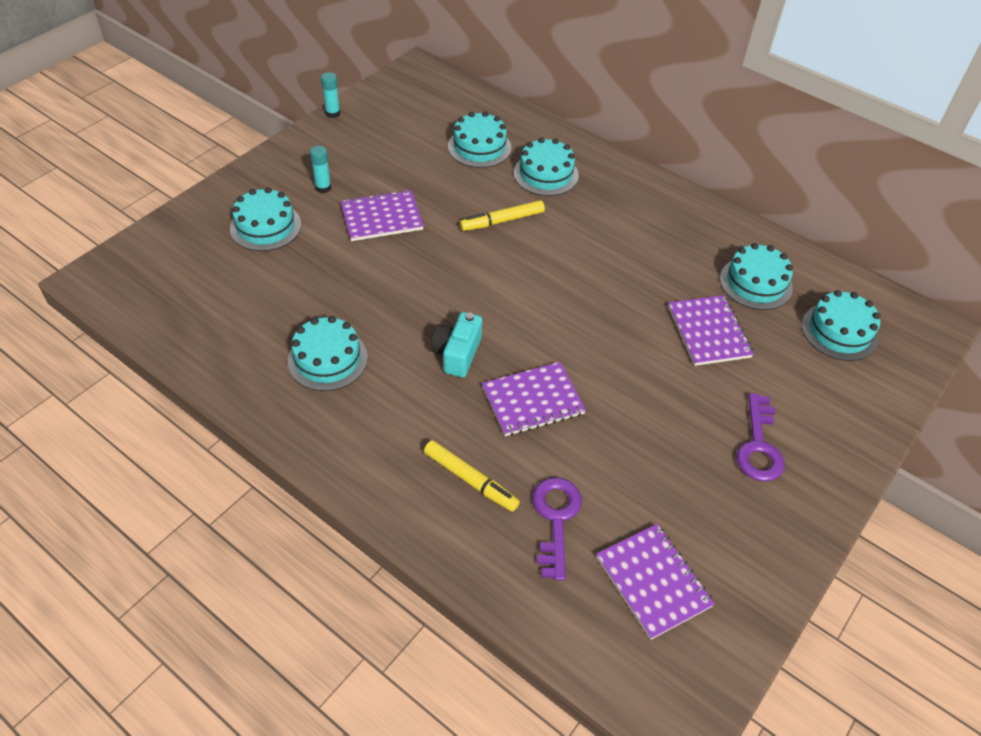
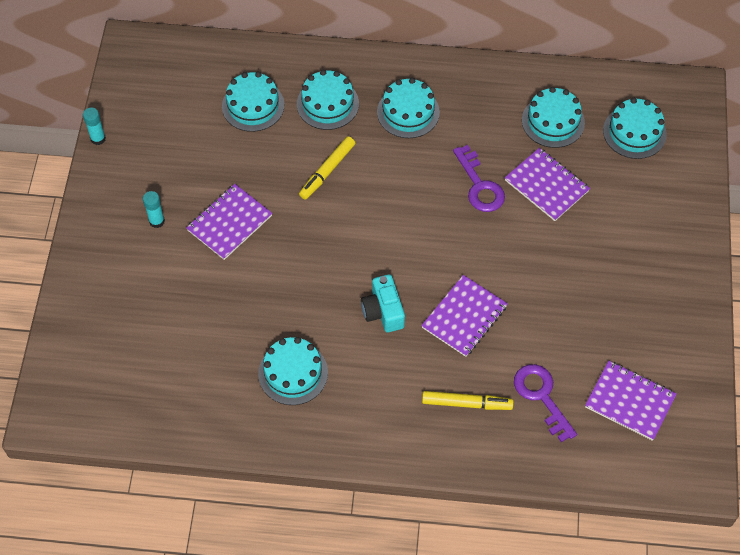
camera: 30 degrees left, 10 degrees up
turquoise cake [230,187,301,251] -> turquoise cake moved to [377,78,440,138]
purple key [736,393,785,481] -> purple key moved to [453,145,505,212]

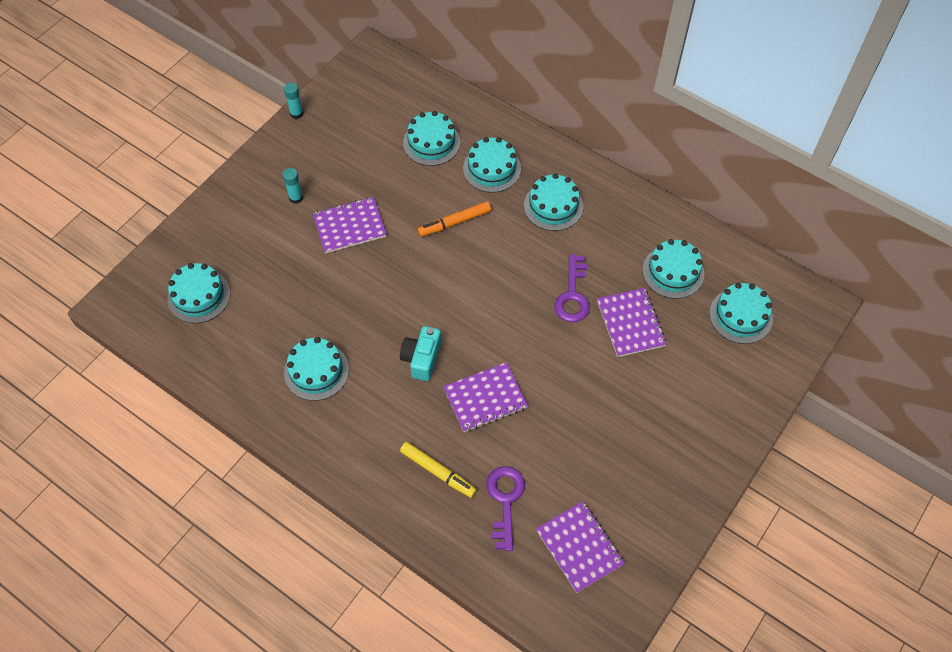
camera: 30 degrees right, 0 degrees up
yellow marker [299,136,355,200] -> orange marker [418,201,491,237]
none -> turquoise cake [168,263,230,323]

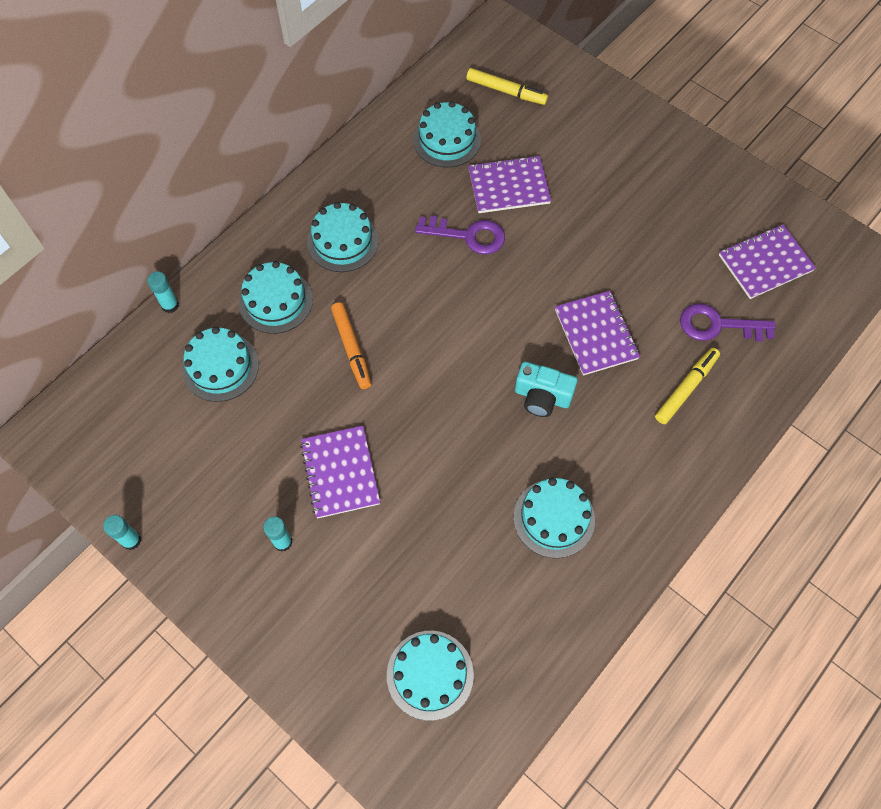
camera: 85 degrees left, 5 degrees up
turquoise cake [709,283,773,344] -> yellow marker [466,68,548,105]
none -> turquoise glue stick [147,271,179,313]

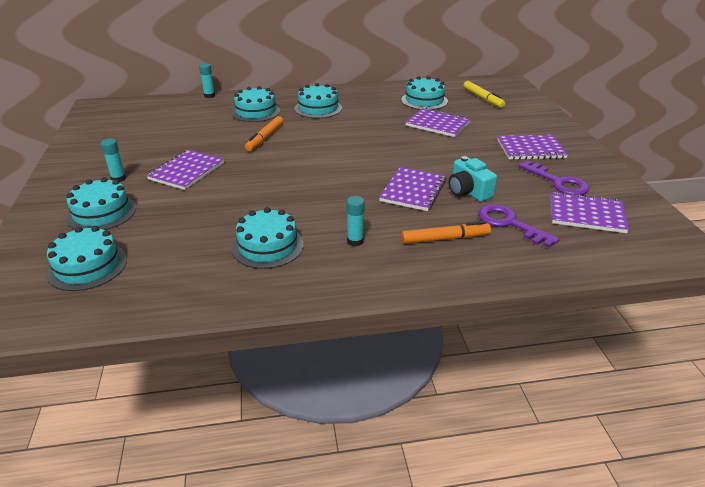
camera: 40 degrees right, 30 degrees down
turquoise glue stick [103,515,141,550] -> turquoise glue stick moved to [346,196,365,246]
turquoise cake [182,327,259,402] -> turquoise cake moved to [66,177,136,230]
purple key [415,215,505,255] -> purple key moved to [518,160,589,195]
turquoise camera [515,361,578,417] -> turquoise camera moved to [448,156,497,202]
yellow marker [655,348,720,424] -> orange marker [401,221,491,244]
none -> purple notebook [497,135,568,160]

